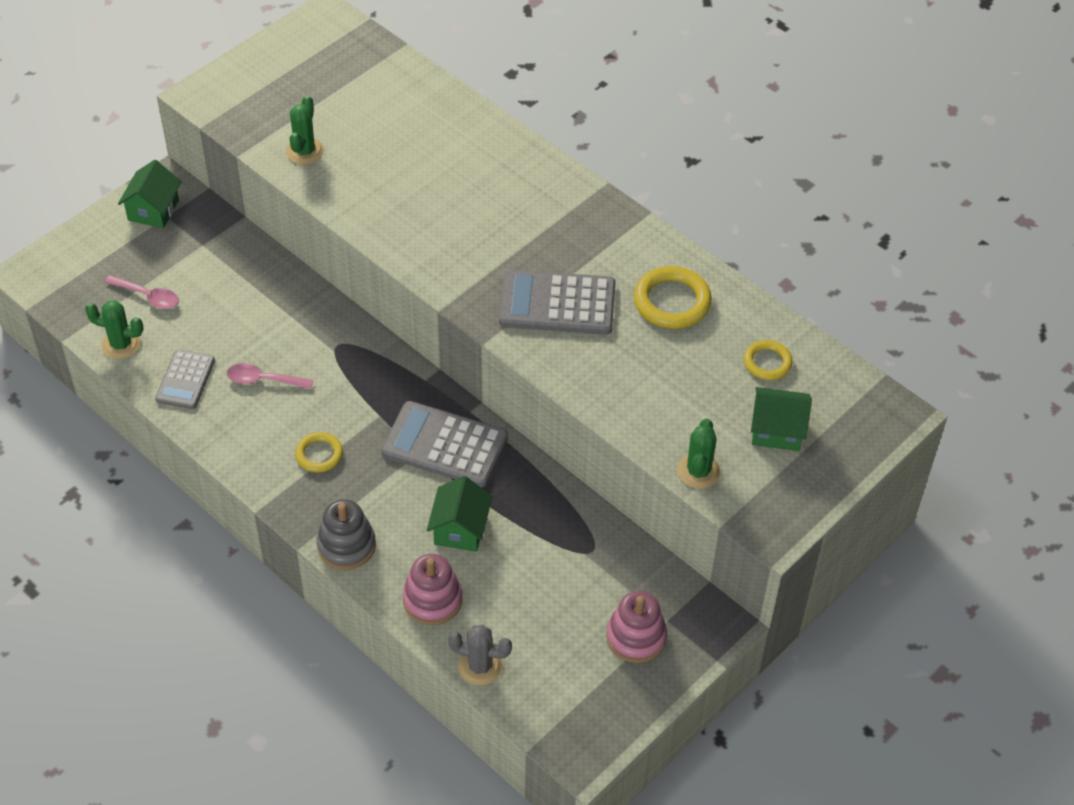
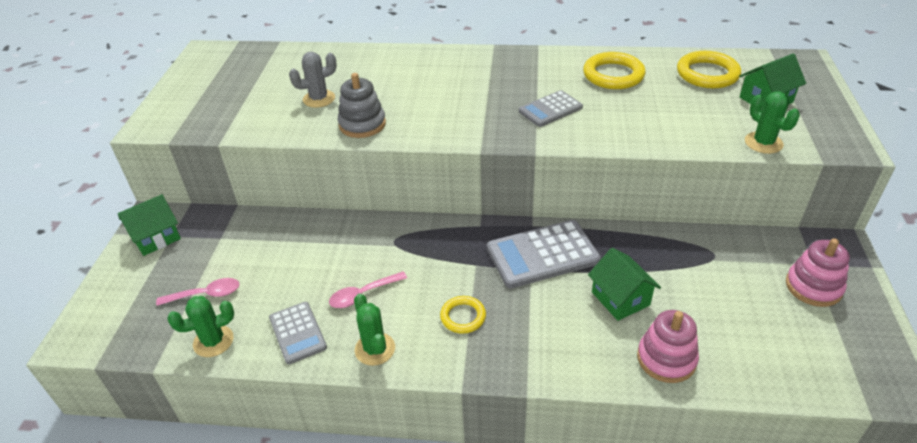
camera: 35 degrees left, 10 degrees down
green house [118,160,182,228] -> green house turned 75 degrees clockwise [118,194,181,256]
green cactus [286,95,324,165] -> green cactus moved to [354,294,395,366]
grey stacking toy [317,499,376,570] -> grey stacking toy moved to [338,73,386,138]
grey cactus [448,624,512,686] -> grey cactus moved to [289,52,337,108]
grey calculator [499,269,616,335] -> grey calculator [519,90,583,127], size x0.61
yellow ring [744,340,793,380] -> yellow ring [677,51,741,88], size x1.63

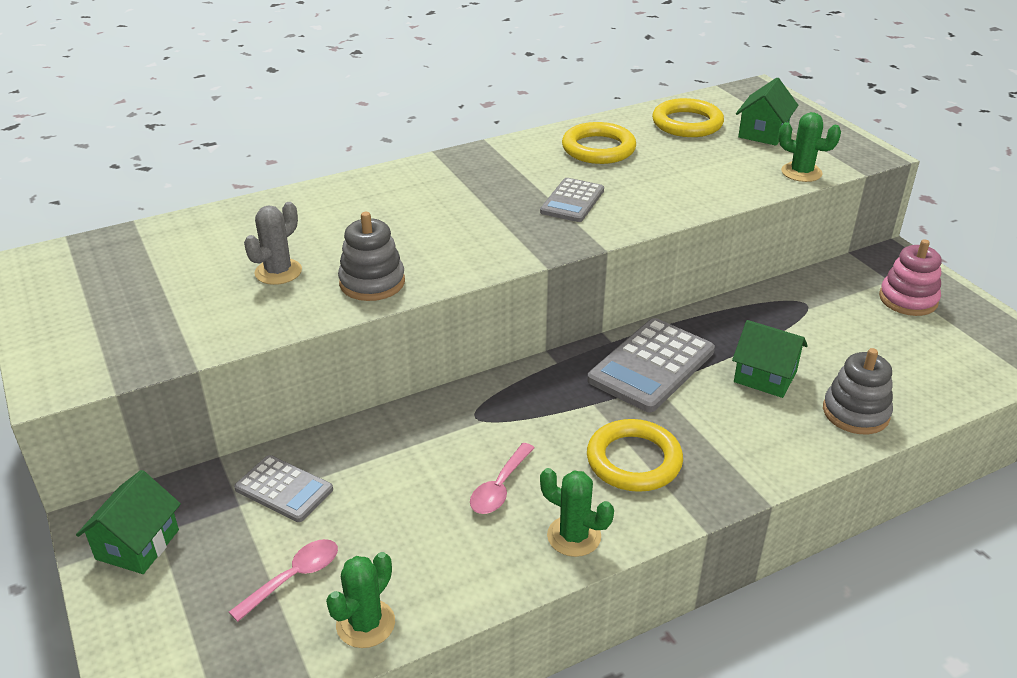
camera: 35 degrees left, 5 degrees down
grey calculator [269,302,327,364] -> grey calculator moved to [234,455,333,522]
yellow ring [440,296,486,334] -> yellow ring [587,419,683,492], size x1.63
pink stacking toy [637,310,699,383] -> grey stacking toy [823,348,893,434]

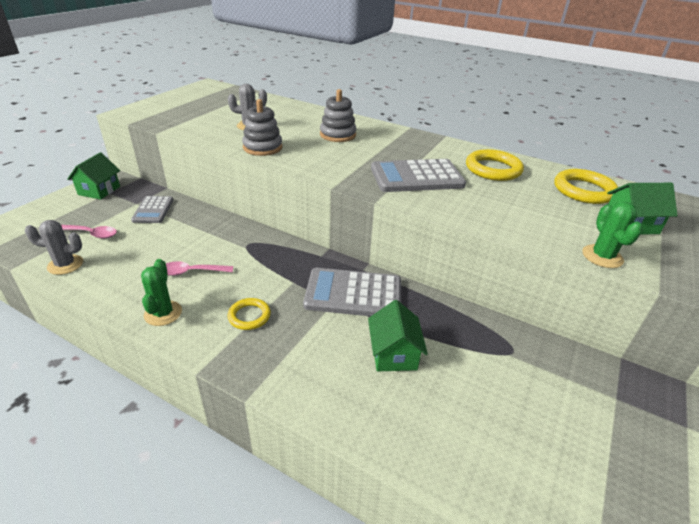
camera: 55 degrees right, 0 degrees up
green house [76,470,181,574] -> green house turned 60 degrees counterclockwise [67,152,120,200]
green cactus [326,552,395,648] -> grey cactus [25,220,83,275]
grey calculator [540,178,604,222] -> grey calculator [371,159,466,192], size x1.65
yellow ring [587,419,683,492] -> yellow ring [227,298,271,330], size x0.61
grey stacking toy [823,348,893,434] -> grey stacking toy moved to [320,89,356,142]
pink stacking toy [879,239,942,316] -> none

